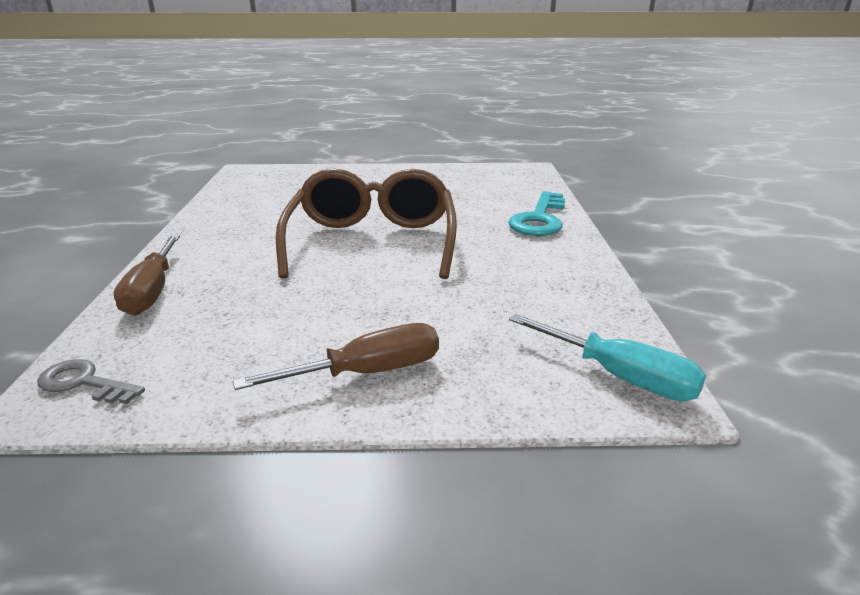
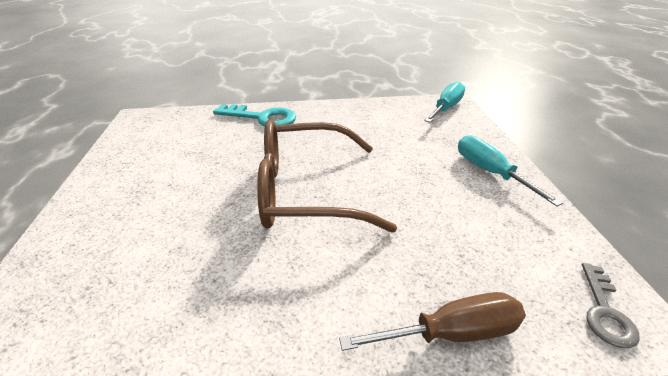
camera: 95 degrees left, 10 degrees up
brown screwdriver [233,323,439,390] -> turquoise screwdriver [458,135,563,206]

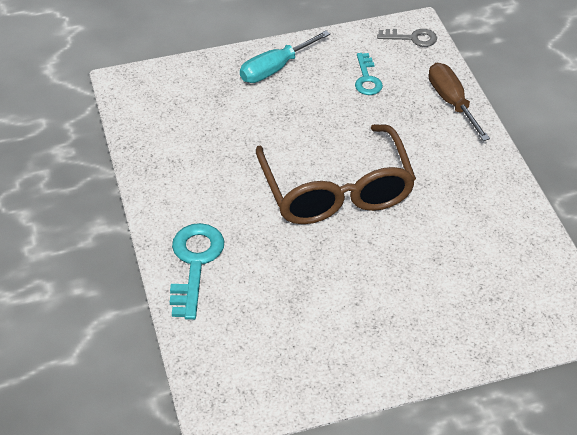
camera: 100 degrees left, 10 degrees up
turquoise screwdriver [424,81,465,122] -> none
none -> turquoise key [355,53,383,95]

